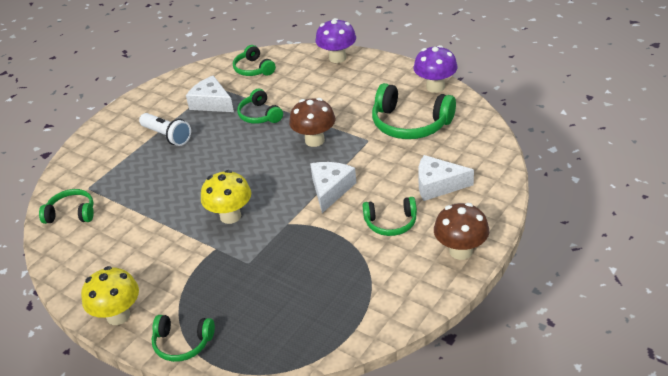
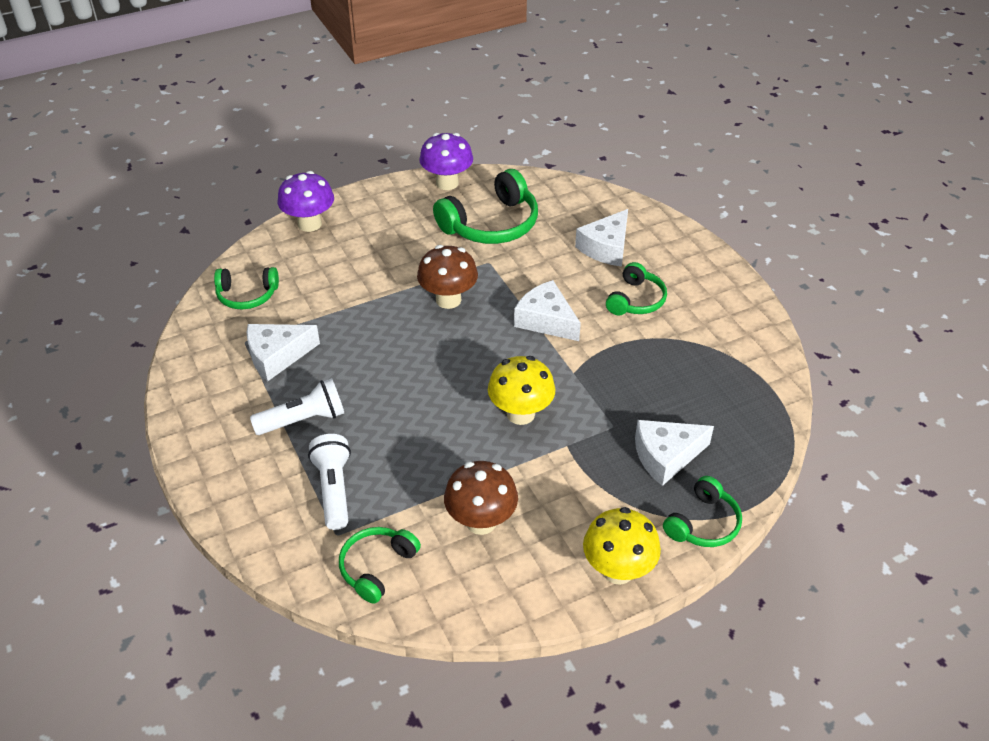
camera: 65 degrees left, 5 degrees up
green headphones [237,89,283,124] -> none
brown mushroom [434,203,489,260] -> brown mushroom moved to [444,461,518,535]
none -> white flashlight [308,434,351,530]
none -> white cheese [635,420,714,486]

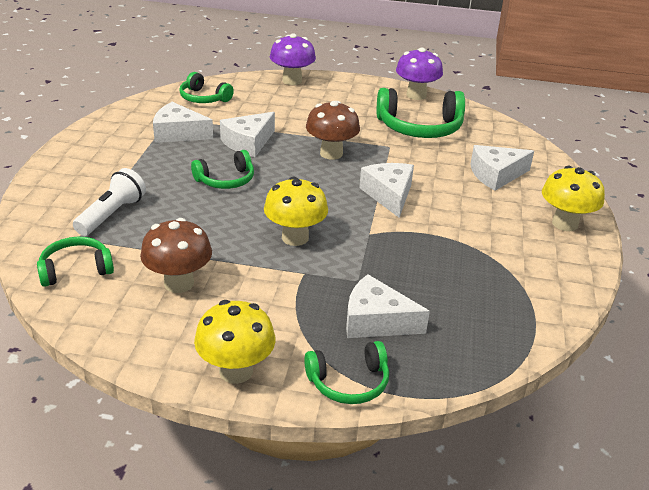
camera: 35 degrees right, 10 degrees down
white flashlight [250,378,344,435] -> none
green headphones [606,262,667,315] -> green headphones moved to [191,150,254,189]
none -> white cheese [220,112,275,157]
none -> yellow mushroom [542,166,605,231]

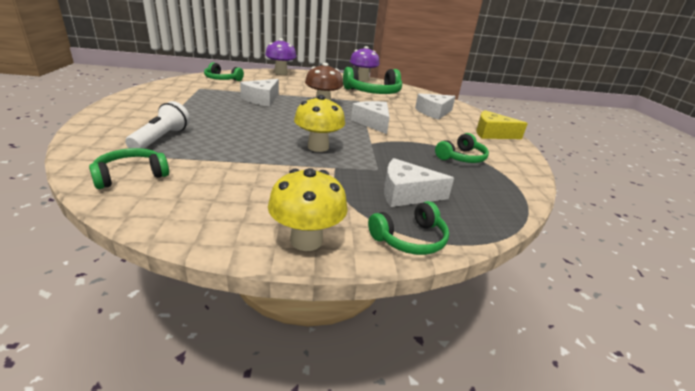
camera: 15 degrees left, 5 degrees down
brown mushroom [140,218,212,293] -> none
white cheese [153,102,213,143] -> none
green headphones [191,150,254,189] -> green headphones moved to [435,133,489,163]
yellow mushroom [542,166,605,231] -> yellow cheese [476,110,528,139]

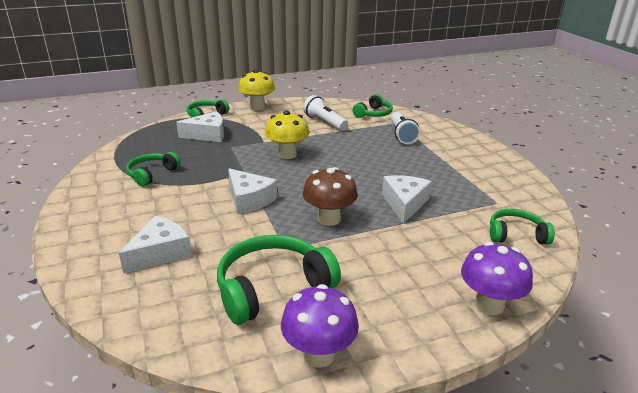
camera: 165 degrees right, 0 degrees up
yellow cheese [476,110,528,139] -> none
none -> white flashlight [303,95,348,131]

